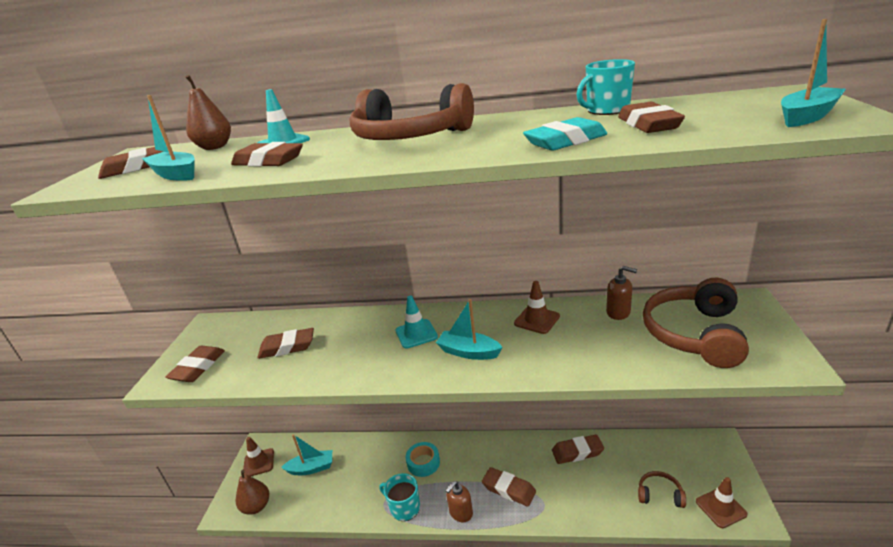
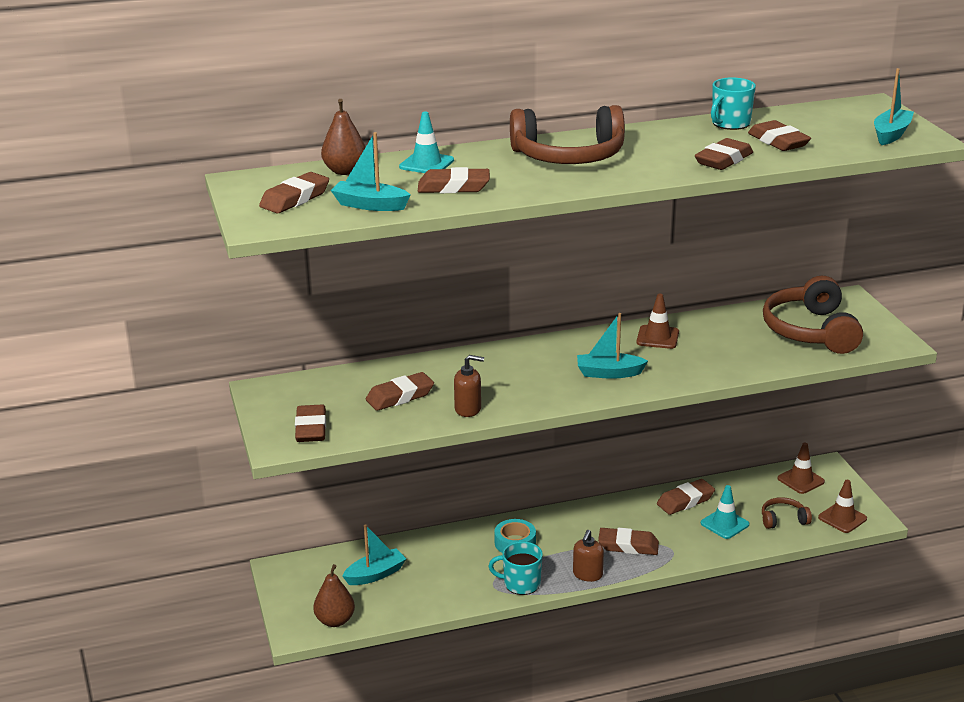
camera: 25 degrees left, 0 degrees up
brown traffic cone [243,437,274,477] -> brown traffic cone moved to [777,443,825,494]
turquoise traffic cone [395,296,438,348] -> turquoise traffic cone moved to [701,485,749,539]
turquoise eraser [523,117,607,151] -> brown eraser [695,138,753,170]
brown soap dispenser [606,266,637,320] -> brown soap dispenser moved to [454,355,484,417]

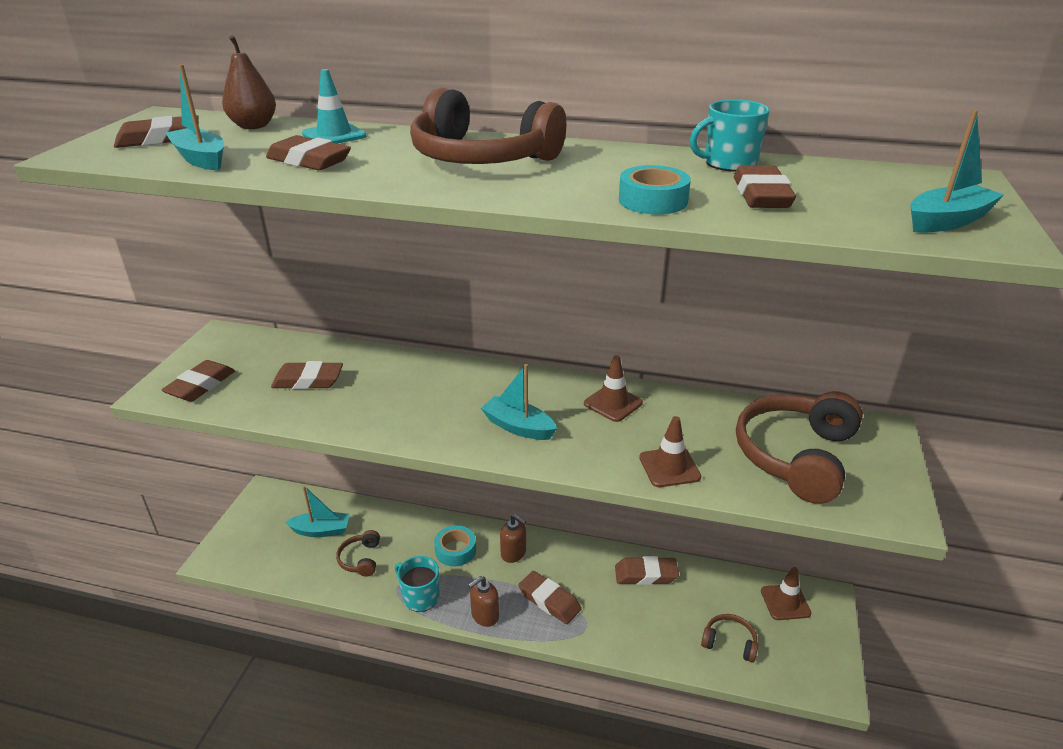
camera: 30 degrees right, 5 degrees up
brown pear [313,564,355,627] -> none
brown soap dispenser [454,355,484,417] -> brown soap dispenser moved to [500,514,526,563]
brown eraser [695,138,753,170] -> turquoise tape [619,165,691,215]
turquoise traffic cone [701,485,749,539] -> none
brown traffic cone [818,480,867,533] -> brown traffic cone moved to [639,416,701,487]
none -> brown headphones [336,530,380,577]

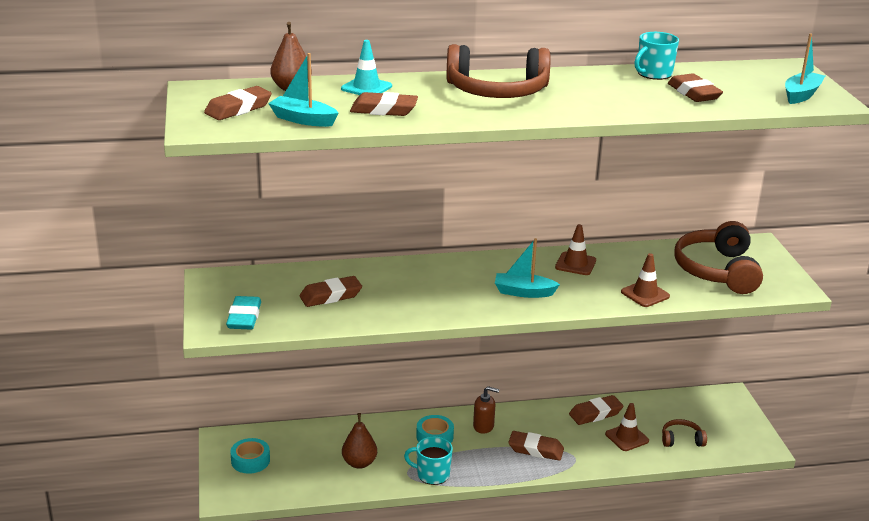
camera: 25 degrees left, 5 degrees down
brown eraser [162,360,235,402] -> turquoise eraser [226,296,261,329]
turquoise boat [285,486,349,537] -> none
brown headphones [336,530,380,577] -> brown pear [342,413,377,469]
brown soap dispenser [468,576,499,627] -> none
turquoise tape [619,165,691,215] -> turquoise tape moved to [230,438,270,474]
brown traffic cone [761,567,811,620] -> brown traffic cone moved to [605,403,649,451]

